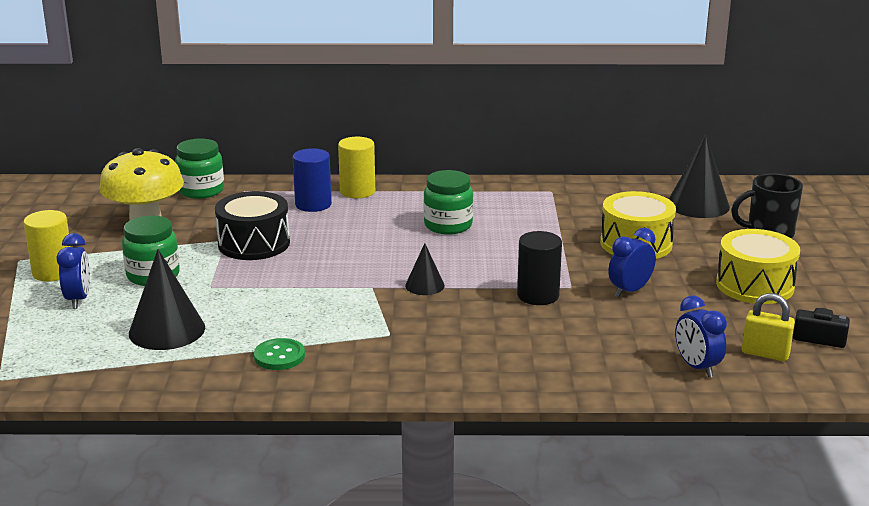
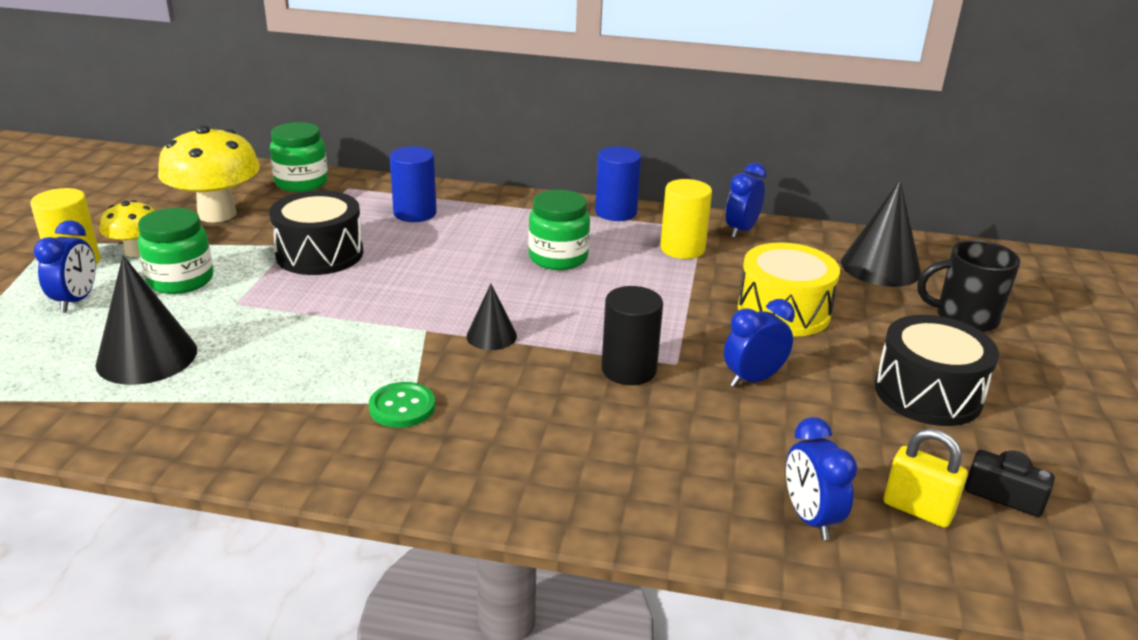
camera: 10 degrees right, 5 degrees up
green button [254,338,305,370] -> green button moved to [369,382,435,428]
yellow cylinder [338,137,375,198] -> yellow cylinder moved to [660,179,712,259]
yellow drum [716,229,800,304] -> black drum [875,315,999,426]
none -> yellow mushroom [100,200,155,257]
none -> blue cylinder [595,146,641,221]
none -> blue clock [726,163,767,238]

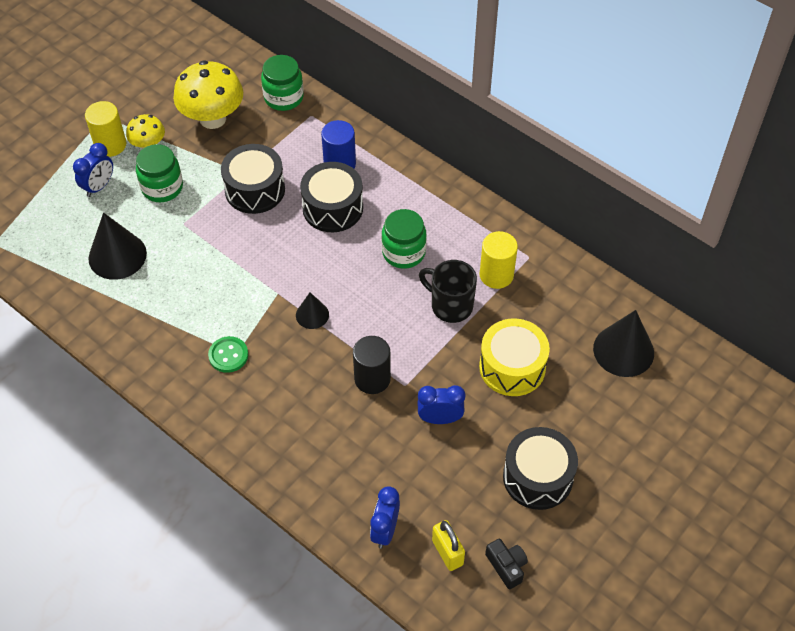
camera: 30 degrees right, 25 degrees up
blue cylinder [595,146,641,221] -> none
blue clock [726,163,767,238] -> none
black mug [917,240,1020,332] -> black mug moved to [419,260,477,323]
none -> black drum [300,162,363,232]

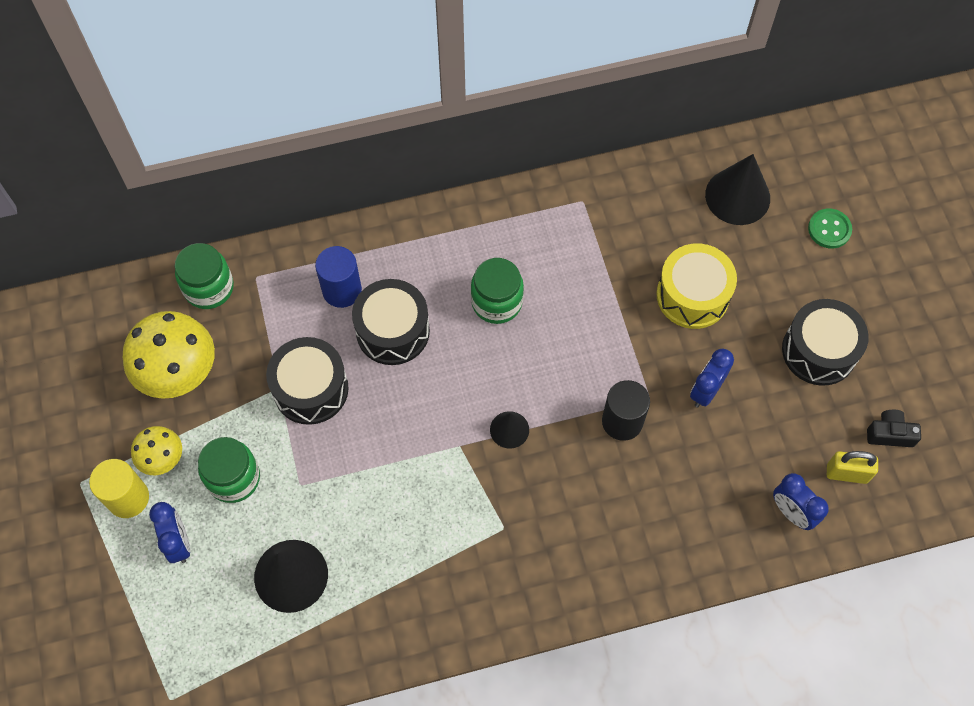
camera: 55 degrees left, 10 degrees up
green button [208,336,248,373] -> green button moved to [808,209,852,248]
black mug [419,260,477,323] -> none
yellow cylinder [480,231,518,289] -> none

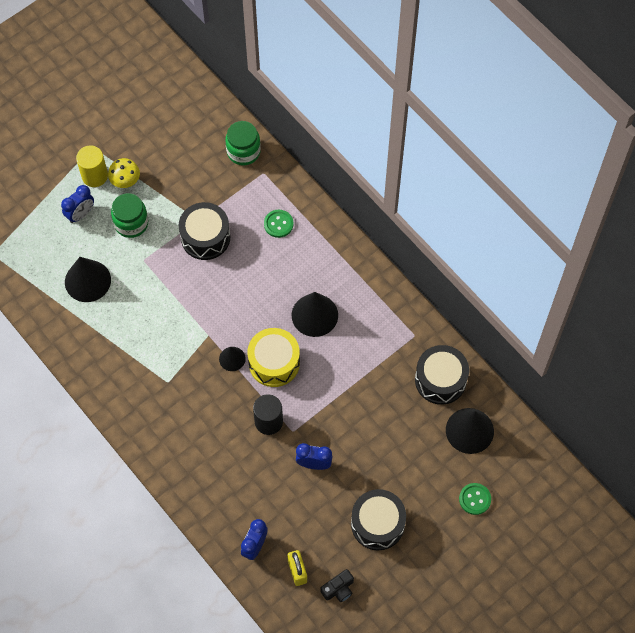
camera: 65 degrees right, 0 degrees up
yellow mushroom [123,311,215,399] -> none
blue cylinder [315,246,362,308] -> green button [264,210,293,238]
black drum [352,279,430,365] -> black drum moved to [415,345,469,405]
green jar [471,258,524,324] -> black cone [292,292,338,337]
yellow drum [656,243,737,329] -> yellow drum moved to [247,328,300,387]
black camera [867,410,921,447] -> black camera turned 75 degrees clockwise [320,569,354,602]

